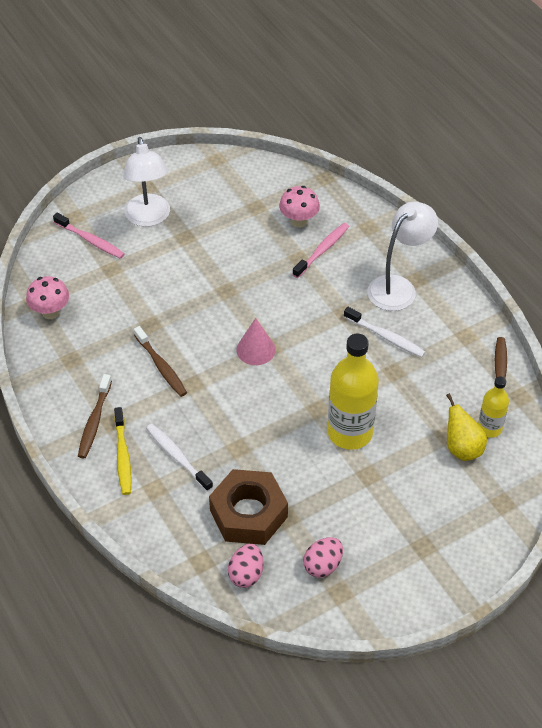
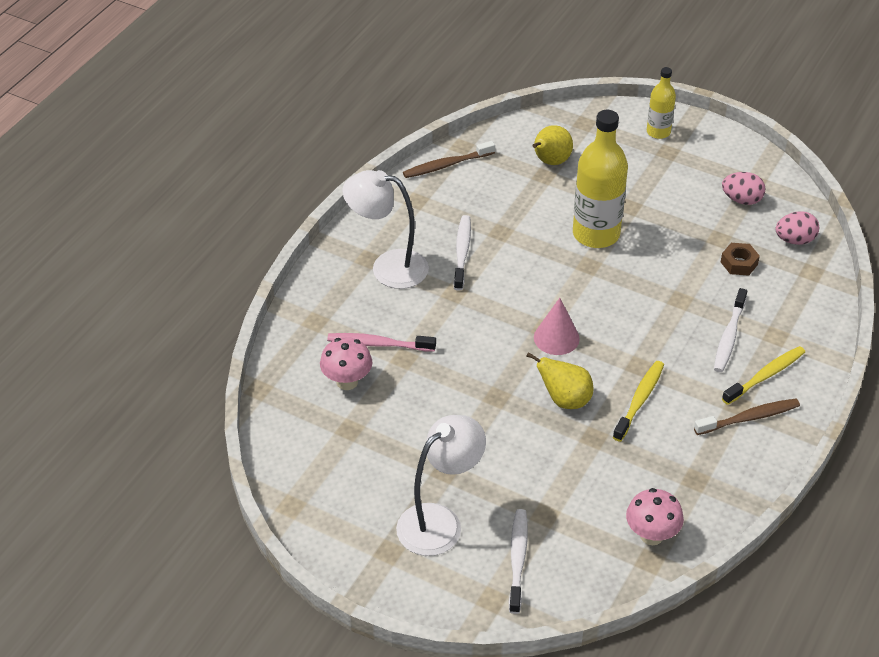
camera: 120 degrees left, 5 degrees down
pink toothbrush [53,213,125,259] -> white toothbrush [509,509,528,614]
brown toothbrush [134,326,187,397] -> yellow toothbrush [613,361,664,442]
brown nut [209,469,288,545] -> brown nut [721,243,760,276], size x0.47
yellow bottle [478,376,509,438] -> yellow bottle moved to [647,67,676,139]
none -> yellow pear [526,352,594,409]

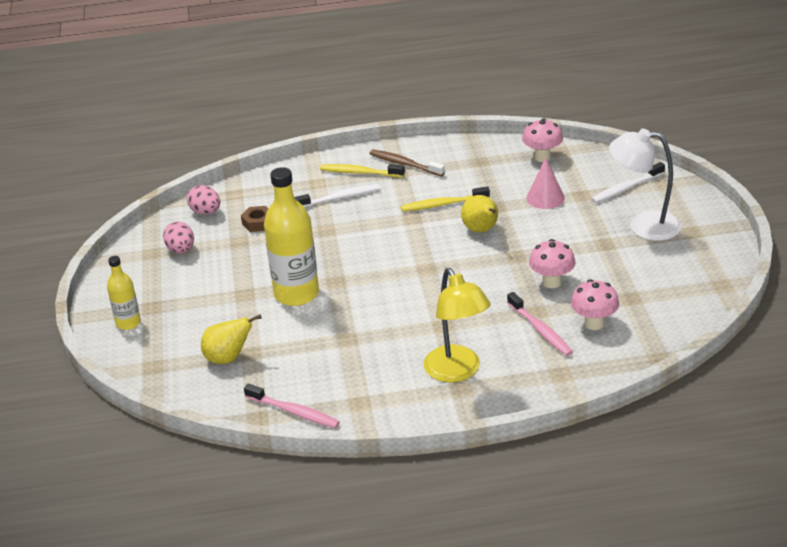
camera: 125 degrees left, 10 degrees down
white lamp [342,170,429,289] -> yellow lamp [424,268,491,383]
brown toothbrush [403,141,495,178] -> pink toothbrush [244,384,340,428]
white toothbrush [454,215,471,291] -> none
pink cone [534,298,580,355] -> pink cone moved to [526,158,565,209]
none -> pink mushroom [529,239,575,288]

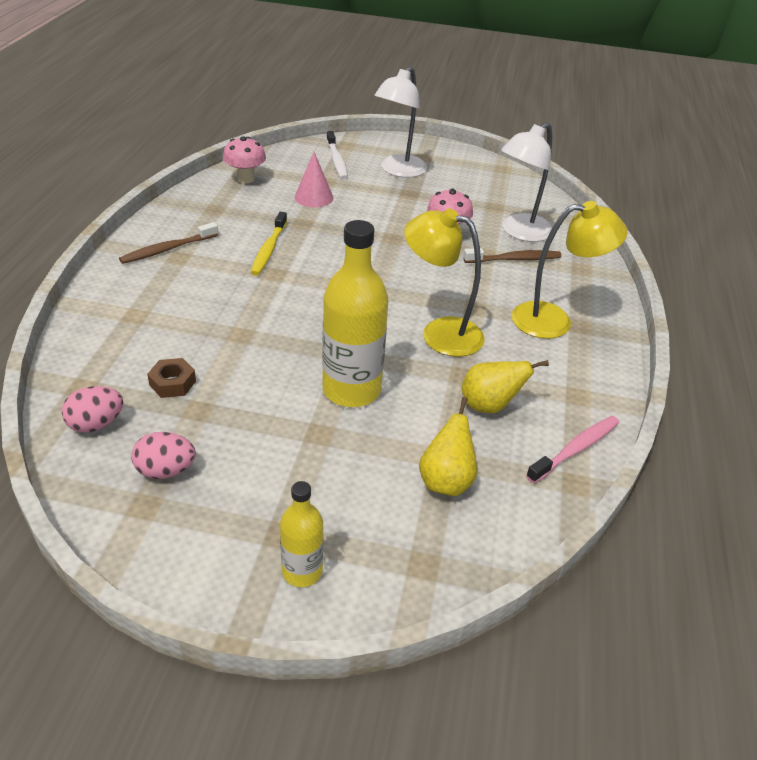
camera: 75 degrees left, 5 degrees up
white toothbrush [294,184,380,208] -> none
yellow toothbrush [320,164,405,177] -> none
yellow pear [461,195,498,233] -> yellow pear moved to [462,360,549,413]
pink toothbrush [507,292,573,356] -> brown toothbrush [463,248,562,263]
pink mushroom [571,279,619,330] -> white lamp [501,122,552,242]
none -> yellow lamp [404,208,485,357]

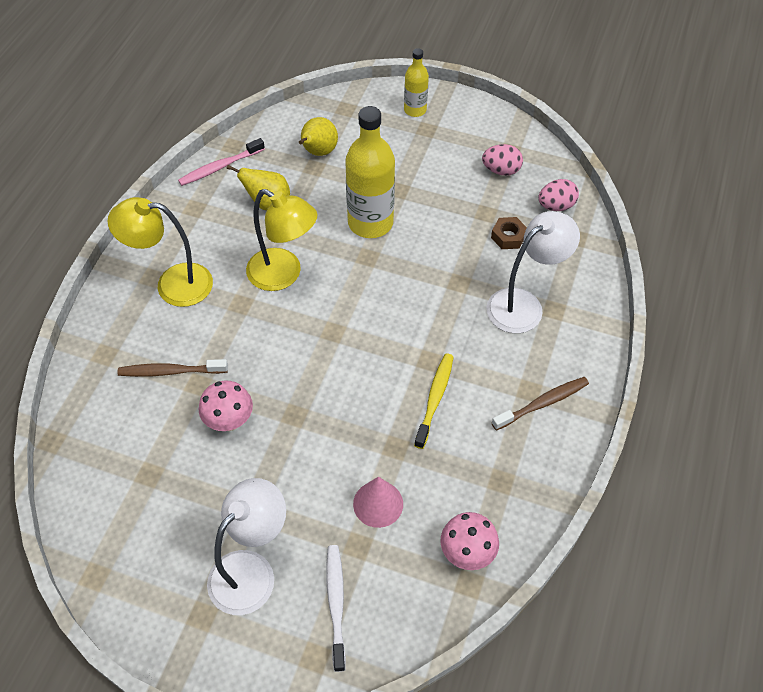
camera: 170 degrees left, 15 degrees up
white lamp [501,122,552,242] -> white lamp moved to [486,211,580,333]

